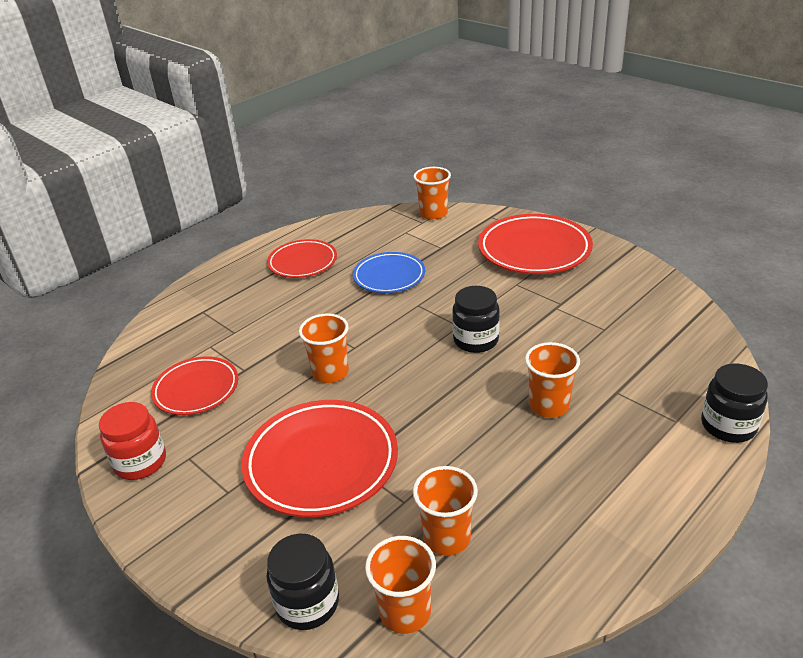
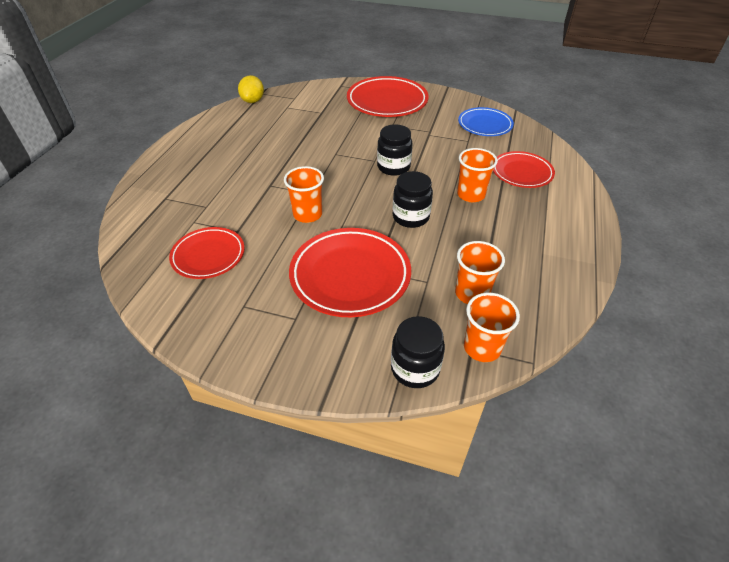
camera: 30 degrees left, 10 degrees up
red jar [99,402,166,480] -> none
red plate [267,239,337,278] -> red plate moved to [493,151,555,188]
blue plate [353,252,425,293] -> blue plate moved to [458,107,514,136]
orange cup [413,167,451,220] -> none
black jar [701,364,768,443] -> black jar moved to [393,171,433,228]
none -> yellow lemon [238,75,264,103]

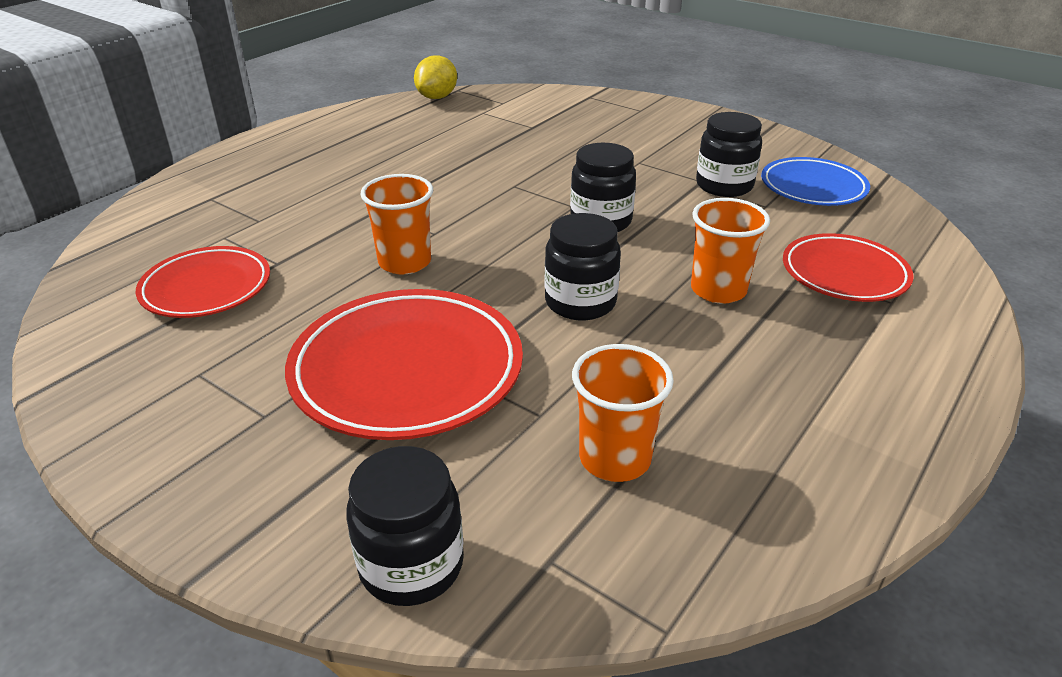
camera: 20 degrees right, 10 degrees down
red plate [347,76,429,117] -> none
orange cup [464,293,520,362] -> none
none -> black jar [696,112,762,197]

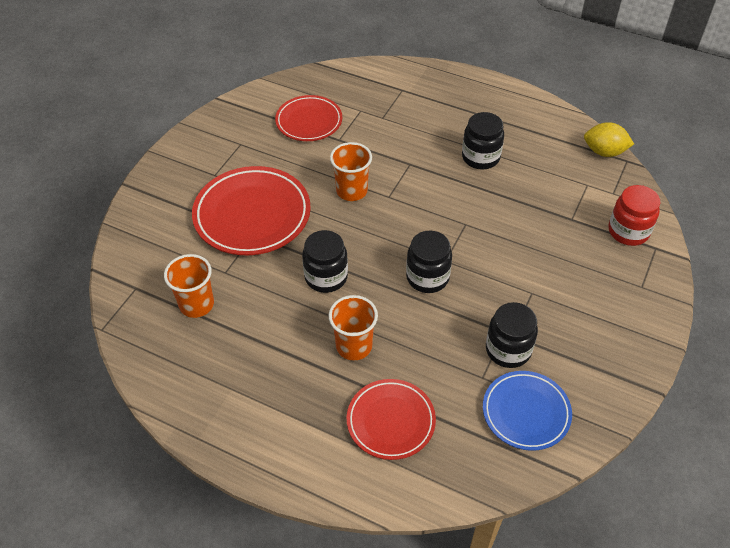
camera: 80 degrees right, 15 degrees up
black jar [346,446,464,606] -> black jar moved to [462,112,504,169]
none -> red jar [609,185,660,246]

